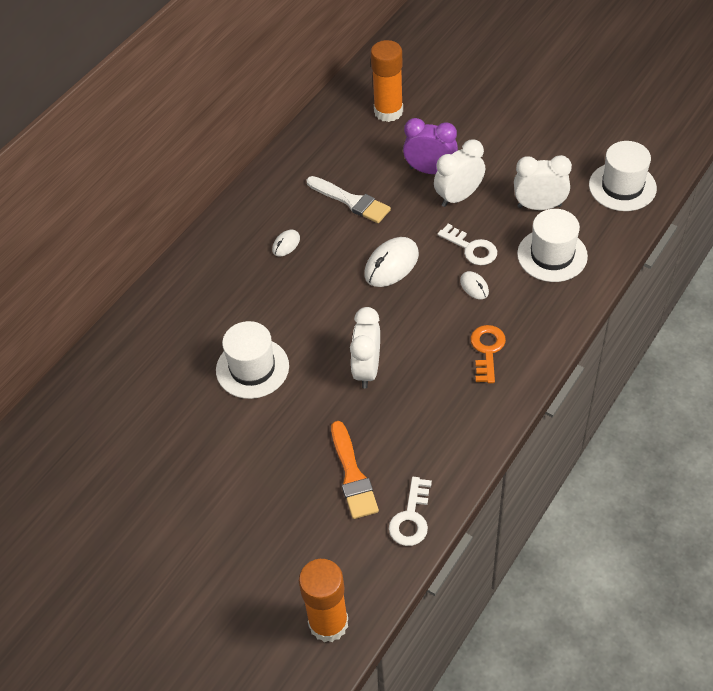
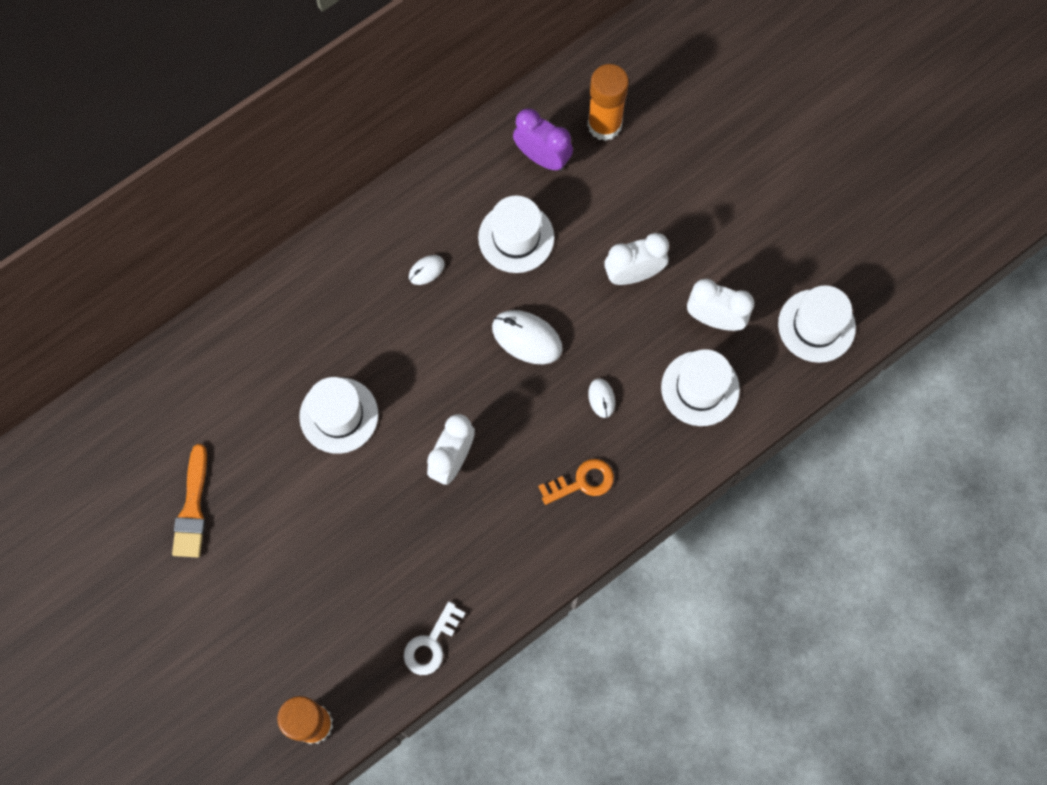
camera: 15 degrees right, 20 degrees up
white brush [307,176,391,223] -> white hat [478,196,554,273]
orange brush [331,421,379,519] -> orange brush moved to [172,444,207,557]
white mouse [364,237,419,287] -> white mouse turned 60 degrees clockwise [492,310,563,364]
purple clock [403,118,458,174] -> purple clock moved to [513,108,573,171]
white key [437,224,497,265] -> none
orange key [470,325,506,383] -> orange key turned 45 degrees clockwise [538,459,614,505]

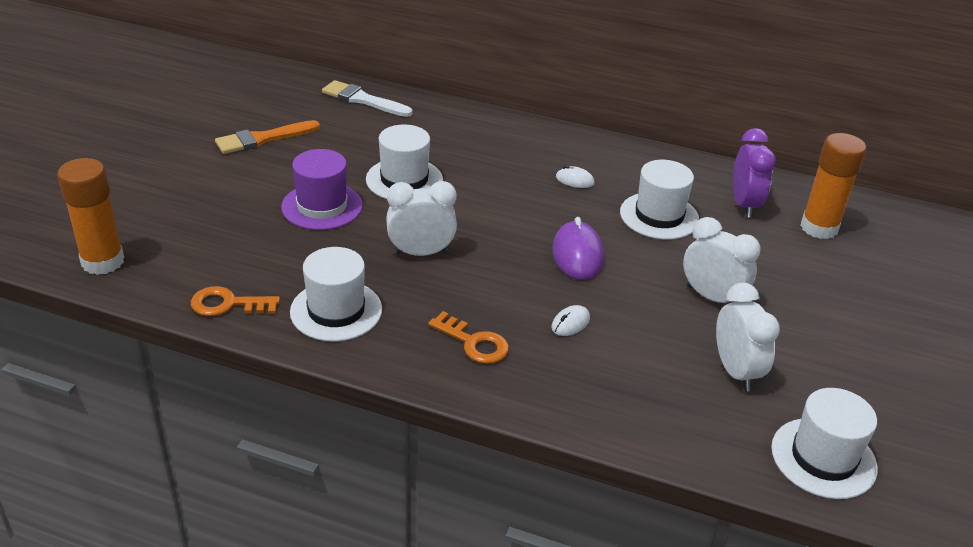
camera: 55 degrees right, 35 degrees down
white key [404,602,466,675] -> orange key [191,286,280,316]
white mouse [492,310,563,364] -> purple mouse [552,217,604,280]
white hat [661,349,740,426] -> white hat moved to [290,247,382,342]
none -> purple hat [281,149,363,230]
none -> white brush [322,80,413,117]

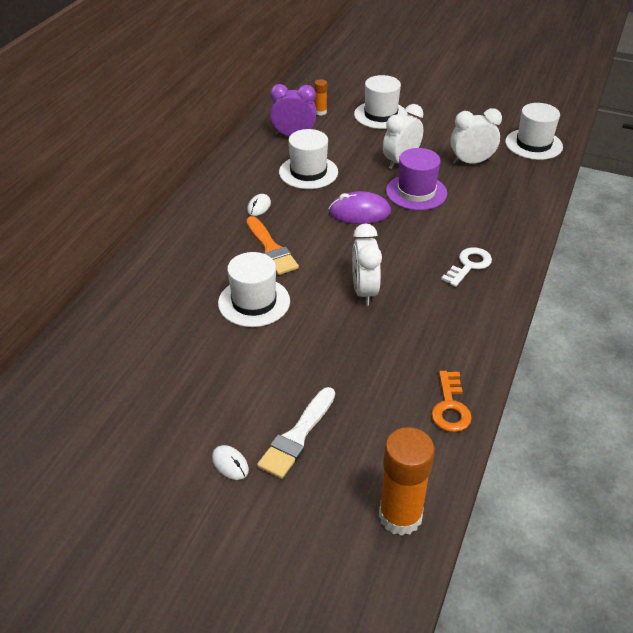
camera: 85 degrees left, 5 degrees up
orange brush [215,120,320,154] -> orange brush moved to [246,216,299,275]
purple hat [281,149,363,230] -> purple hat moved to [386,148,447,210]
white hat [290,247,382,342] -> white hat moved to [354,75,408,129]
white brush [322,80,413,117] -> white brush moved to [257,387,335,479]
orange key [428,311,509,364] -> white key [441,247,492,287]
white mouse [551,305,590,336] -> white mouse moved to [212,445,249,480]
orange glue stick [800,133,866,239] -> orange glue stick [314,79,327,116], size x0.49

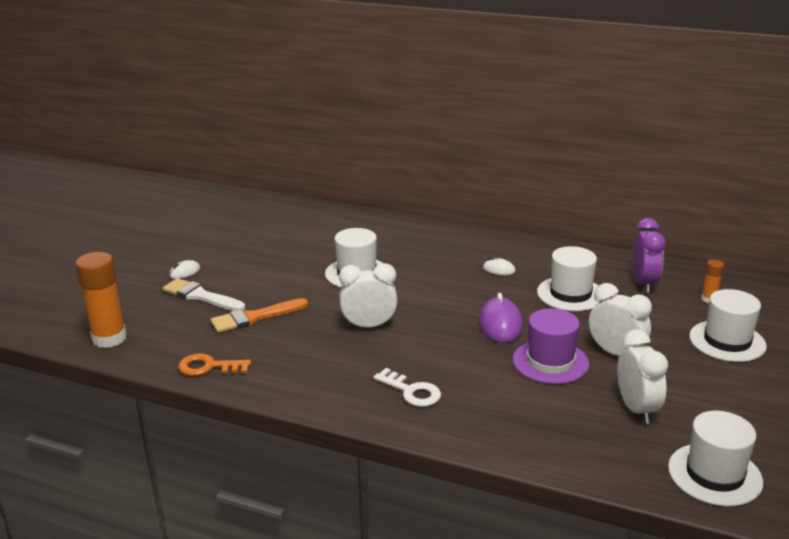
camera: 90 degrees right, 15 degrees down
orange brush [246,216,299,275] -> orange brush moved to [211,298,308,333]

